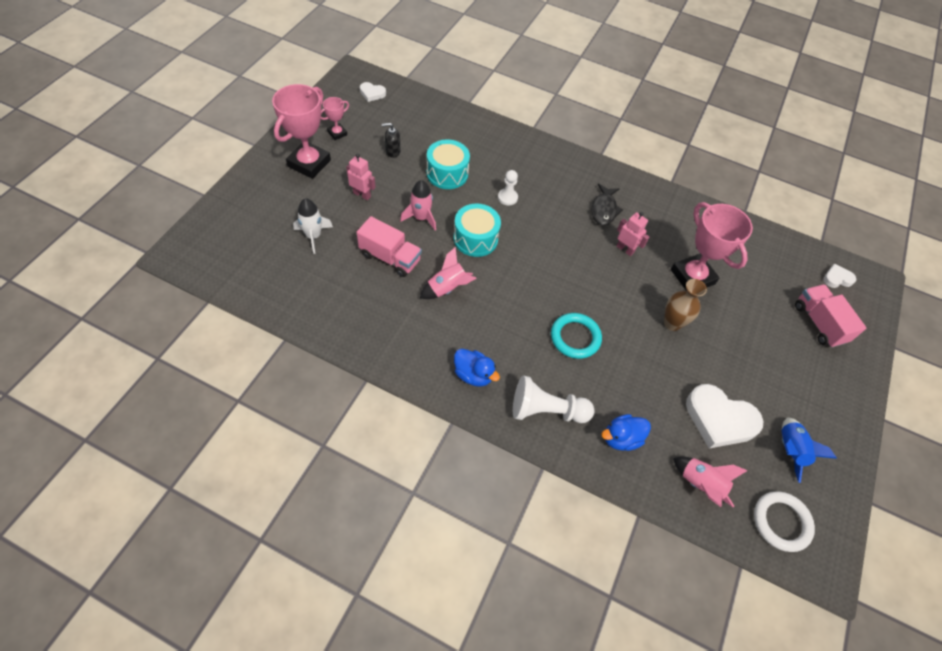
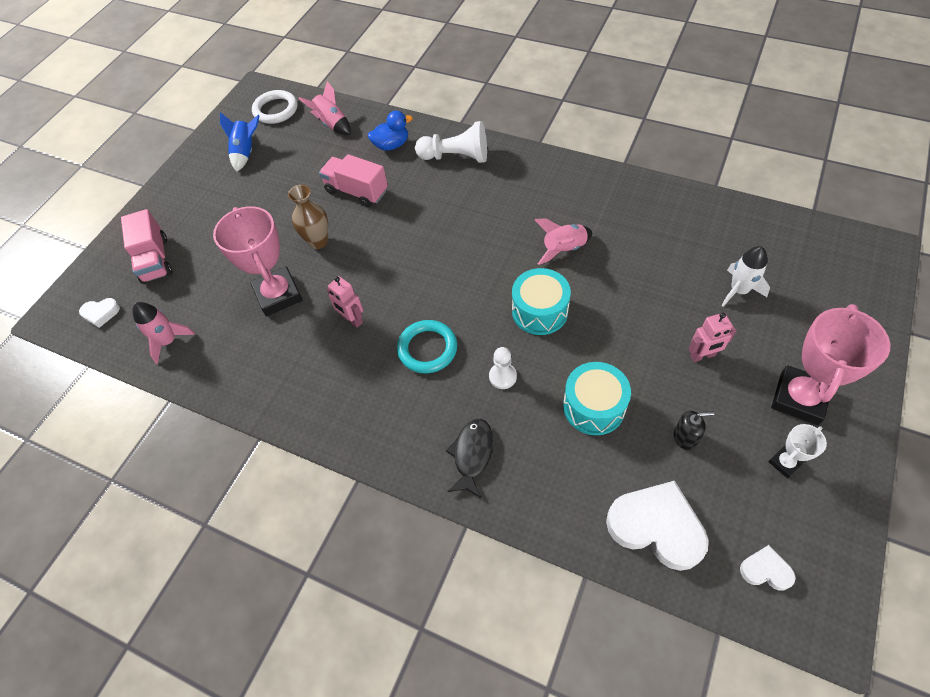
camera: 170 degrees left, 0 degrees up
pink trophy [321,97,349,140] -> white trophy [768,424,827,479]
pink robot [346,154,376,200] -> pink robot turned 45 degrees counterclockwise [688,313,736,362]
pink truck [357,216,422,277] -> pink truck moved to [319,154,388,207]
pink rocket [400,180,436,231] -> pink rocket moved to [132,302,195,364]
blue duck [454,349,500,387] -> none
turquoise ring [551,313,602,359] -> turquoise ring moved to [397,320,457,373]
black fish [591,184,623,226] -> black fish moved to [446,419,494,498]
white heart [686,384,764,448] -> white heart moved to [606,481,709,571]

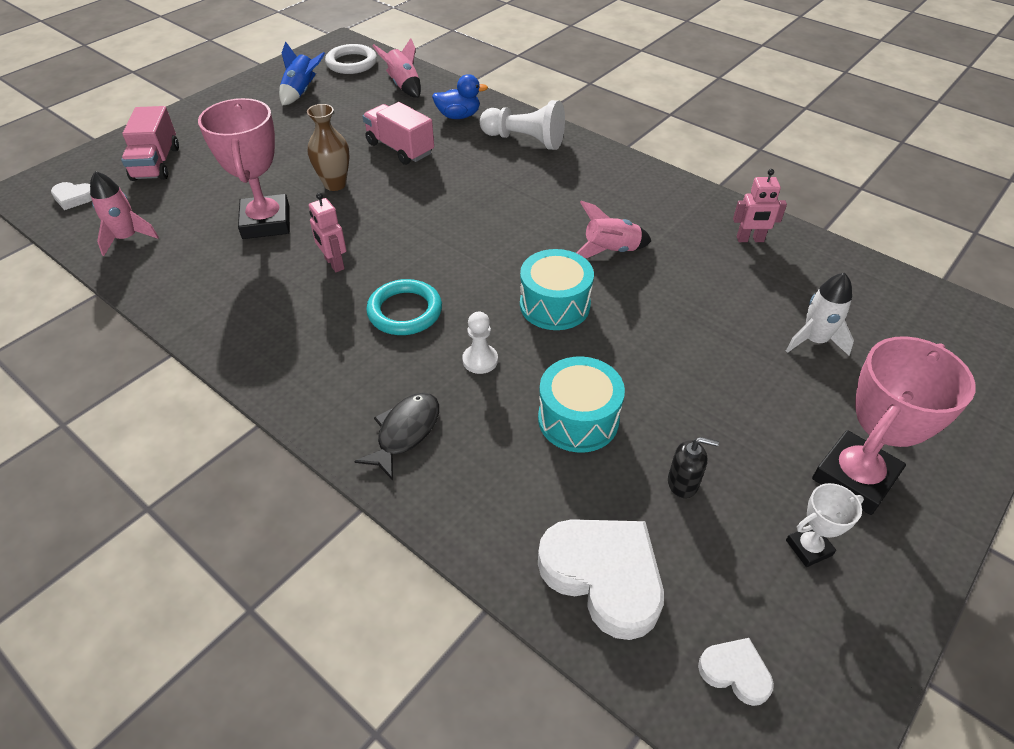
camera: 10 degrees right, 10 degrees down
pink robot [688,313,736,362] -> pink robot moved to [733,169,787,242]

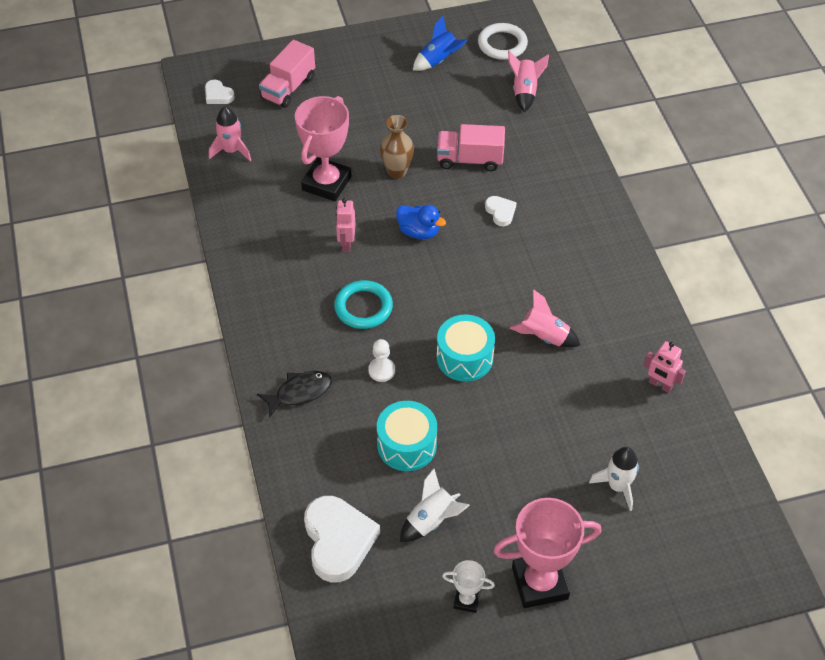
camera: 35 degrees right, 5 degrees up
pink truck [363,102,434,165] -> pink truck turned 75 degrees counterclockwise [437,124,505,171]
blue duck [432,74,488,119] -> blue duck moved to [396,205,446,239]
white pawn [480,100,565,150] -> none
black soap dispenser [668,437,719,498] -> white rocket [400,468,470,542]
white heart [698,638,774,706] -> white heart moved to [485,196,517,226]

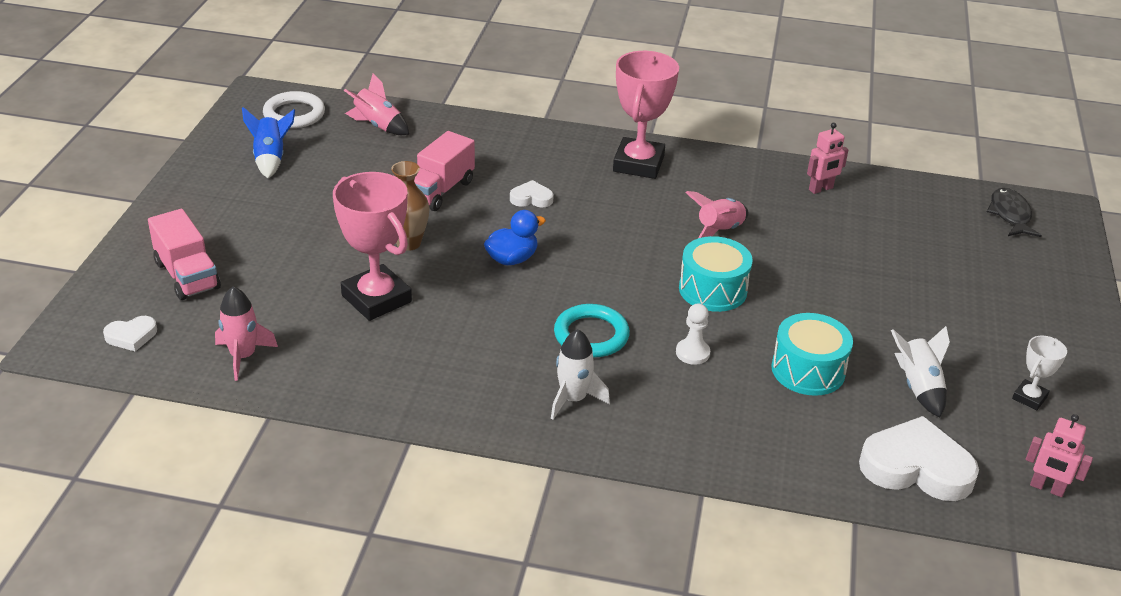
camera: 65 degrees left, 15 degrees down
black fish [257,371,332,418] -> black fish moved to [987,188,1042,237]
pink robot [336,198,355,252] -> pink robot moved to [1026,414,1093,497]
pink trophy [493,498,601,608] -> pink trophy moved to [613,51,679,179]
white rocket [589,447,639,511] -> white rocket moved to [551,329,610,420]

